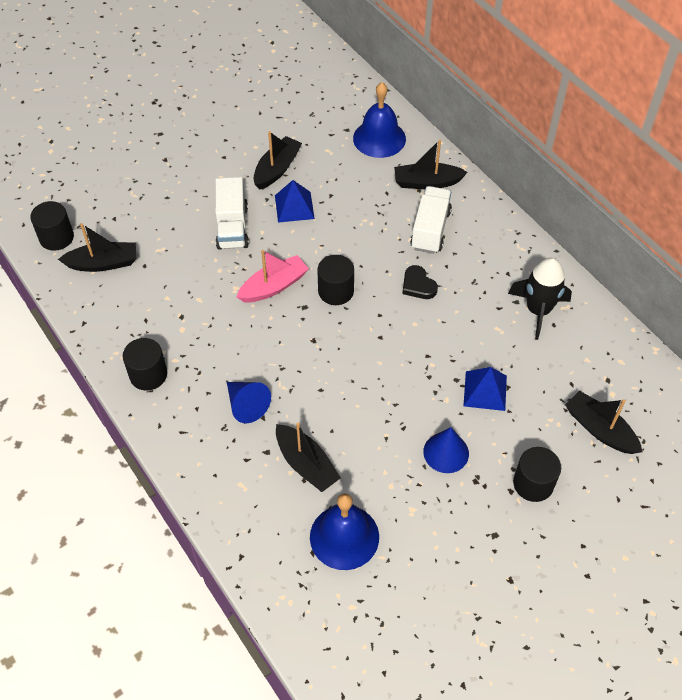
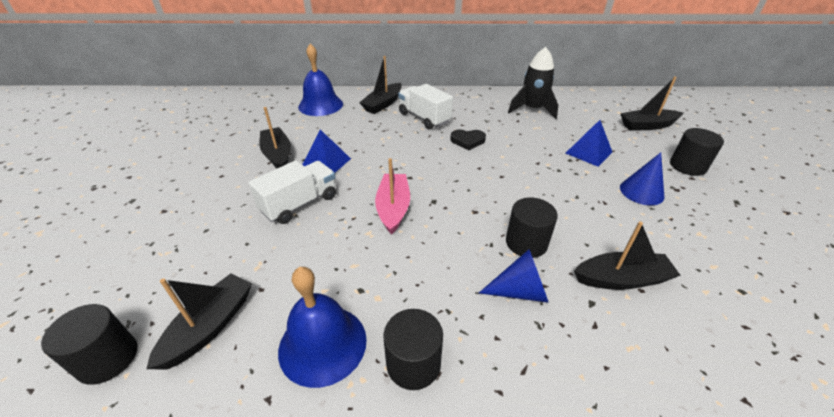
camera: 55 degrees left, 15 degrees down
white truck [215,177,249,250] -> white truck turned 75 degrees counterclockwise [248,160,336,224]
blue bell [310,493,379,570] -> blue bell moved to [278,267,367,388]
black cylinder [317,255,354,305] -> black cylinder moved to [506,197,558,258]

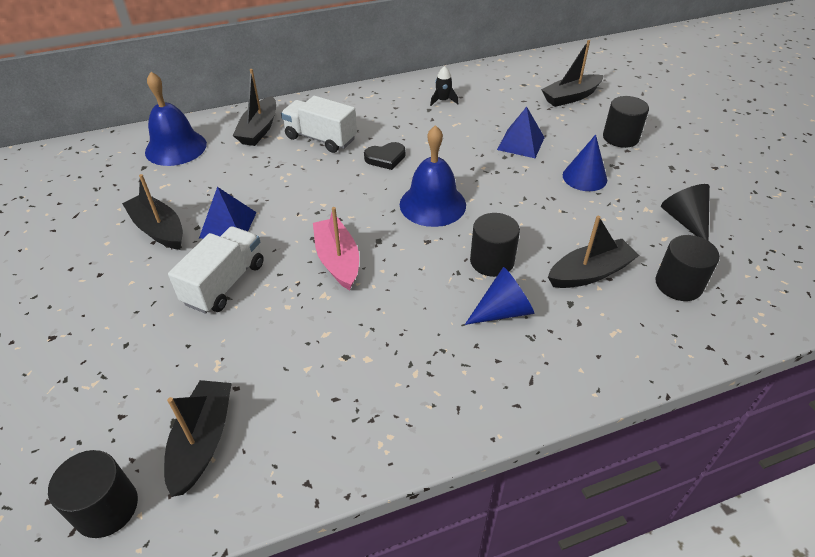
camera: 20 degrees left, 5 degrees up
blue bell [278,267,367,388] -> blue bell moved to [400,125,466,227]
black cylinder [383,309,443,390] -> black cylinder moved to [655,235,720,301]
black rocket [508,47,558,119] -> black rocket [430,66,458,106], size x0.50
none -> black cone [661,184,710,241]

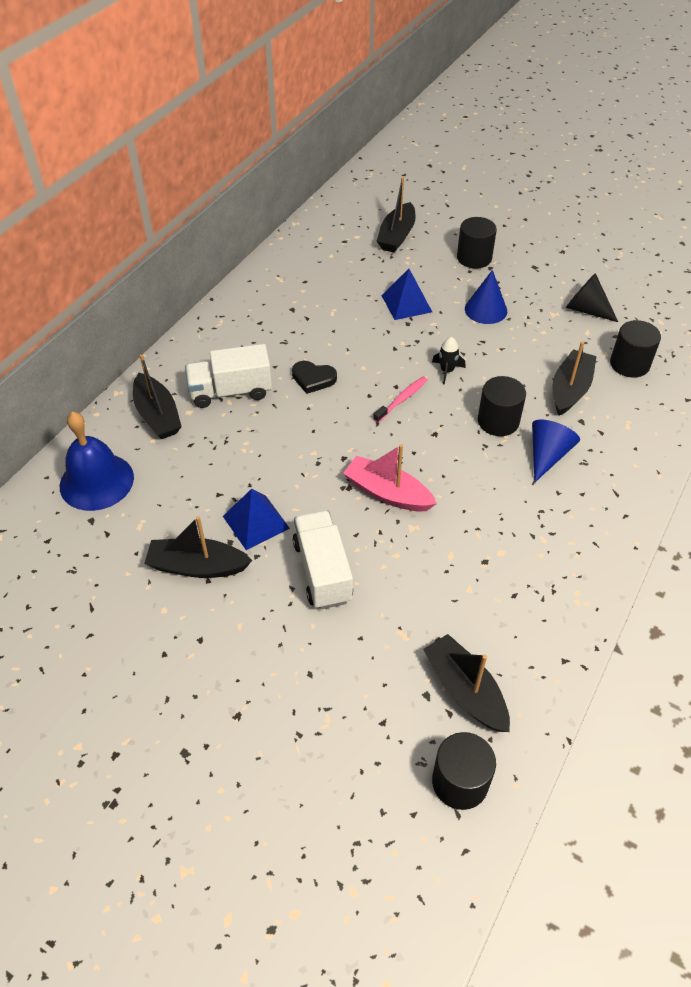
camera: 40 degrees left, 5 degrees up
black heart [364,142,405,170] -> black heart turned 75 degrees clockwise [292,361,337,394]
blue bell [400,125,466,227] -> pink toothbrush [373,376,428,423]
black rocket [430,66,458,106] -> black rocket moved to [432,337,465,385]

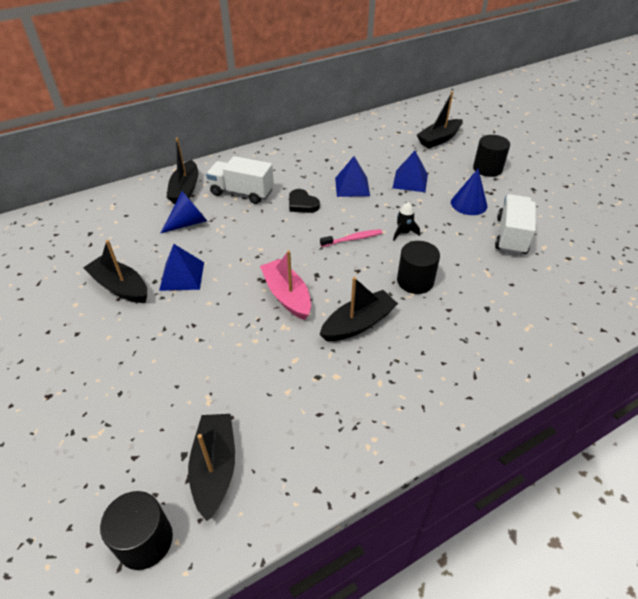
camera: 30 degrees right, 5 degrees down
blue bell [60,412,134,511] -> none
white truck [293,511,353,609] -> white truck moved to [495,194,536,255]
blue cone [532,419,580,482] -> blue cone moved to [161,191,207,233]
black boat [552,341,597,416] -> black boat moved to [319,277,398,341]
black cone [566,273,618,322] -> none
black cylinder [610,320,661,378] -> none
none -> blue pyramid [335,156,370,197]

